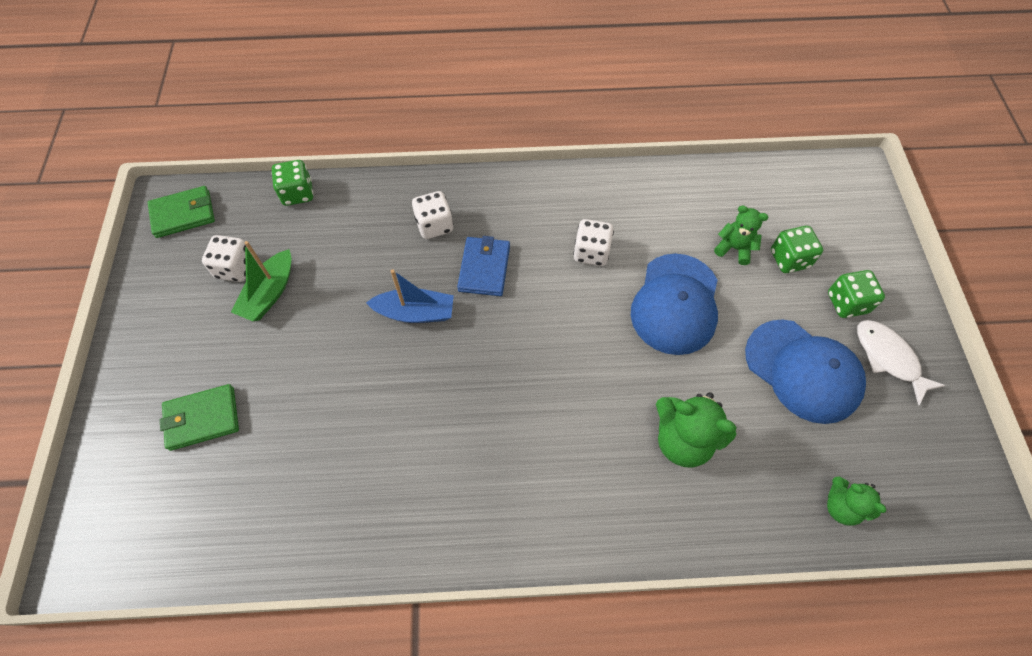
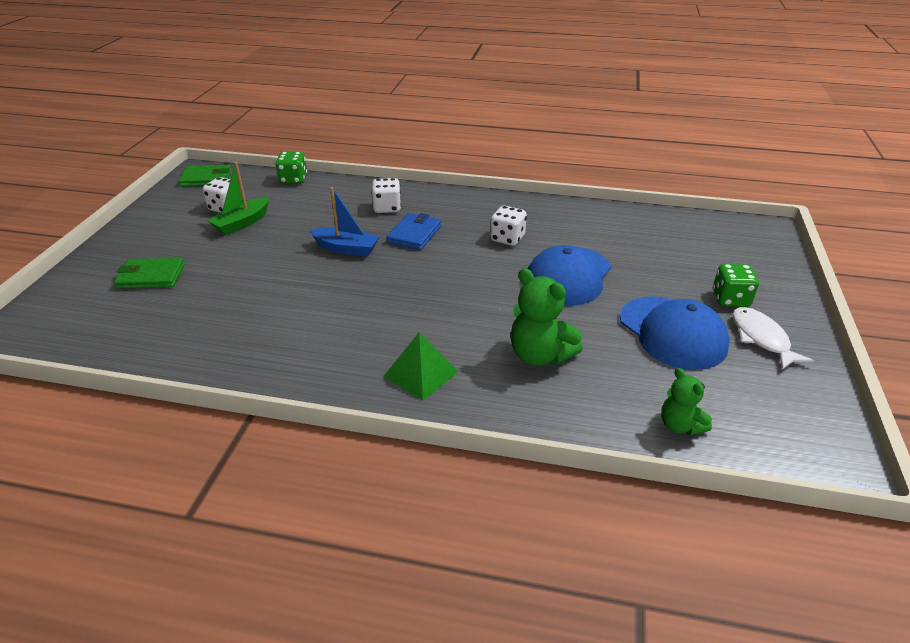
camera: 15 degrees right, 25 degrees down
green teddy bear [714,206,768,265] -> none
green dice [771,226,823,273] -> none
none -> green pyramid [384,332,458,400]

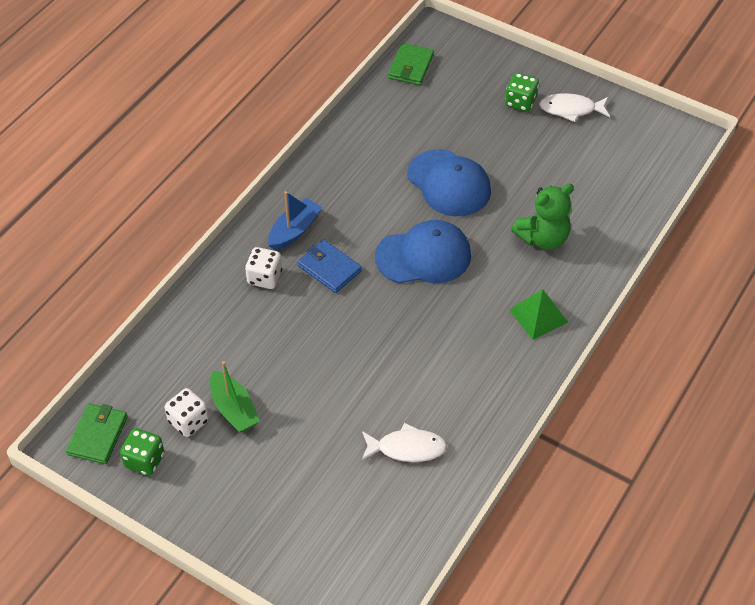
camera: 70 degrees left, 15 degrees up
green wallet [114,258,185,289] -> green wallet moved to [388,43,434,85]
green dice [276,152,307,184] -> green dice moved to [120,428,164,476]
blue boat [310,187,380,257] -> blue boat moved to [268,191,322,250]
white dice [490,206,527,246] -> none
blue cap [620,296,730,370] -> blue cap moved to [375,220,471,283]
green teddy bear [661,368,712,435] -> none
none -> white fish [361,423,447,462]

